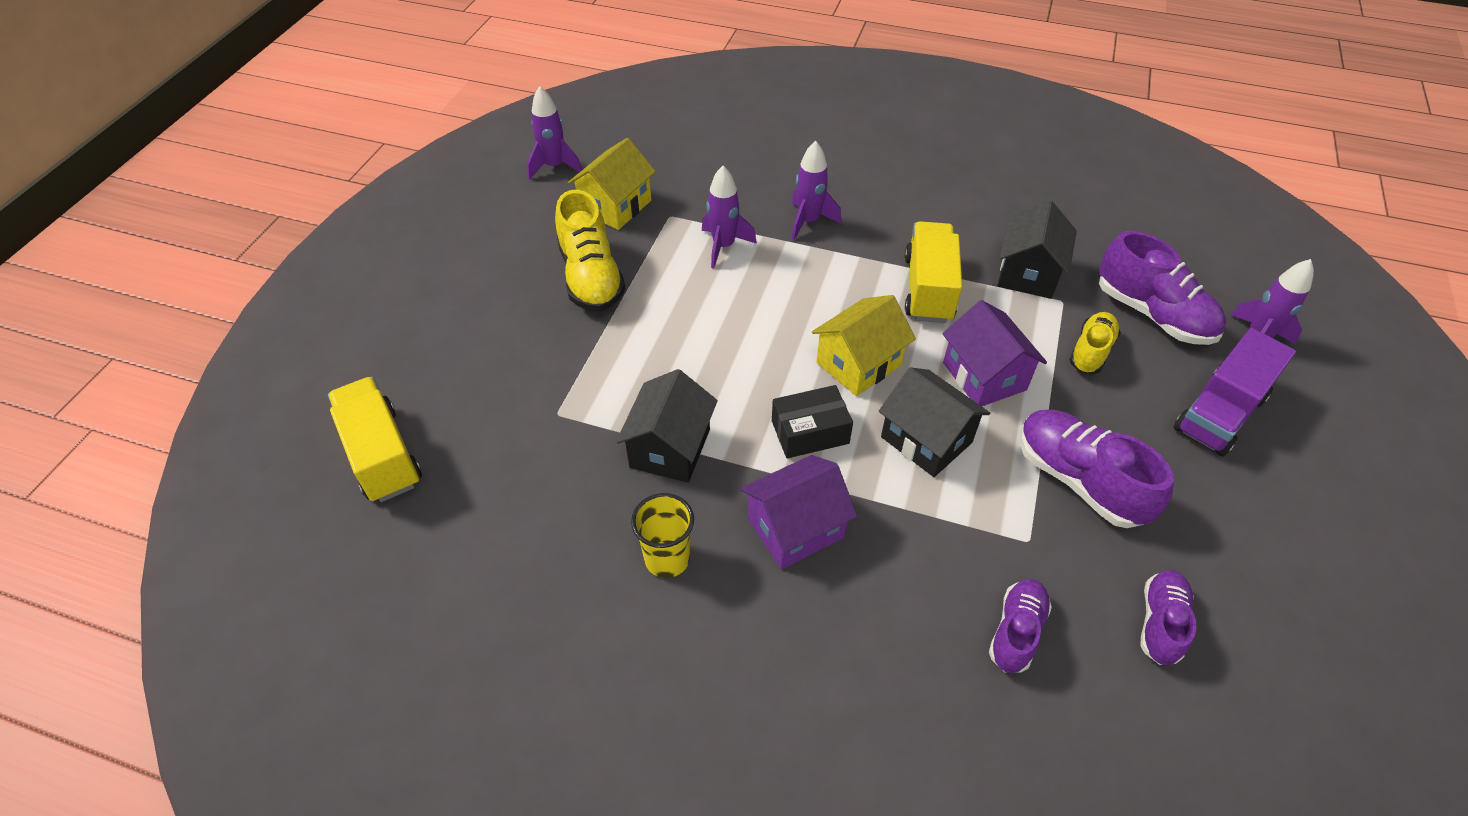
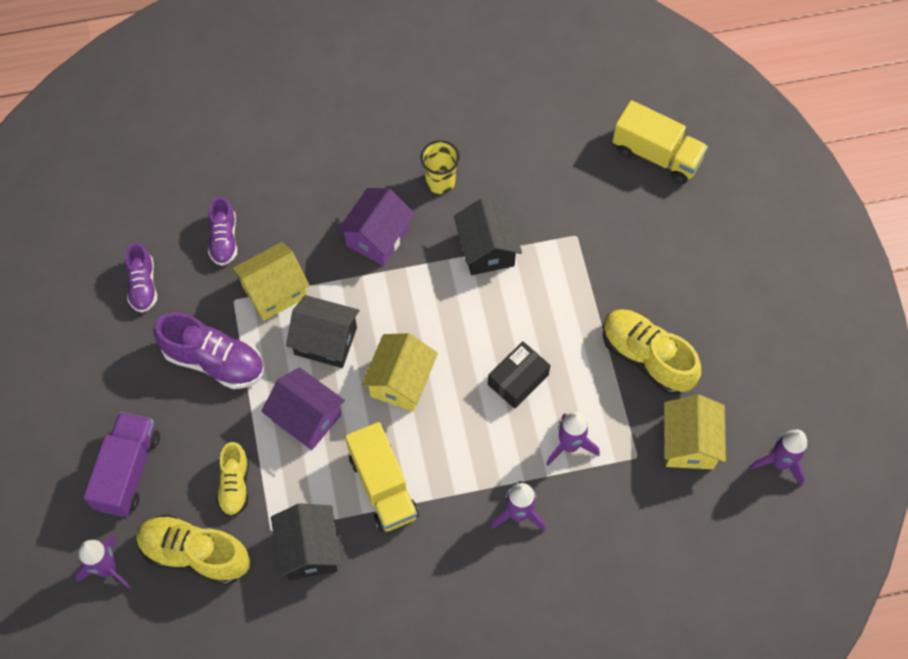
camera: 150 degrees right, 15 degrees up
black box [772,385,853,458] -> black box moved to [488,341,550,409]
purple shoe [1099,231,1227,345] -> yellow shoe [136,515,250,585]
none -> yellow house [232,242,310,321]

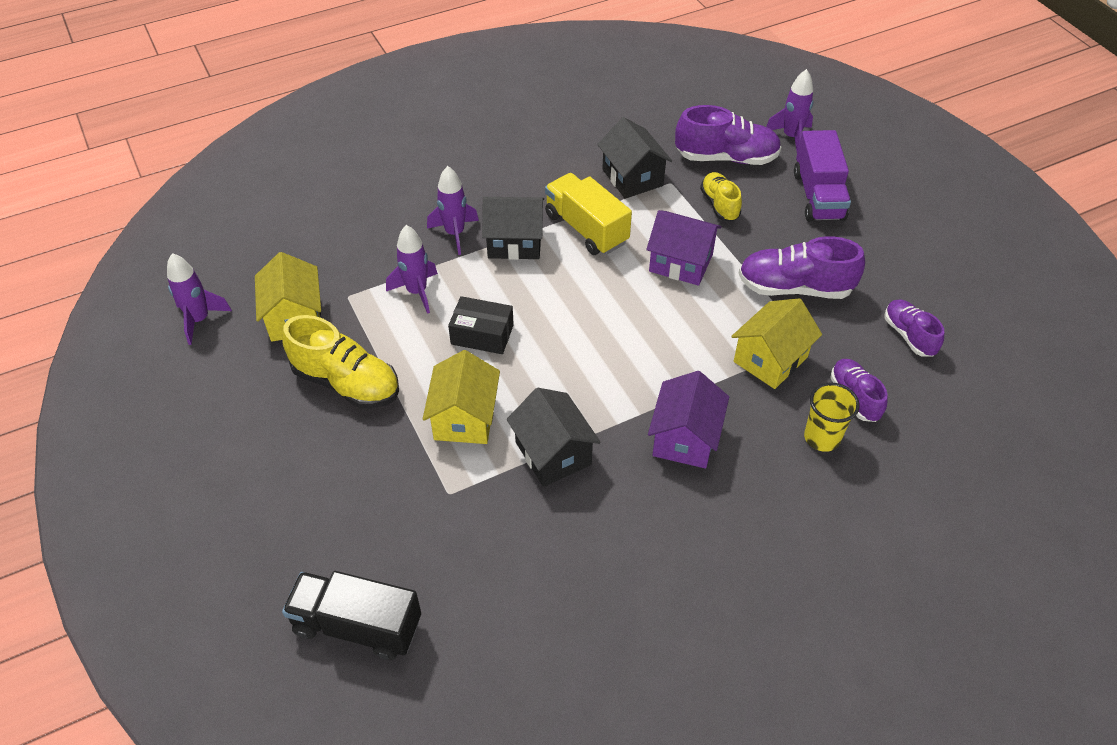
camera: 165 degrees right, 15 degrees down
yellow shoe [136,515,250,585] -> purple shoe [675,105,781,165]
black house [286,295,360,368] -> black house moved to [482,197,544,260]
yellow house [362,333,438,412] -> yellow house moved to [423,350,500,444]
yellow cup [421,140,460,194] -> yellow cup moved to [804,383,860,452]
black box [488,341,550,409] -> black box turned 75 degrees clockwise [448,296,514,354]
yellow truck [612,100,708,184] -> black truck [282,571,421,660]

